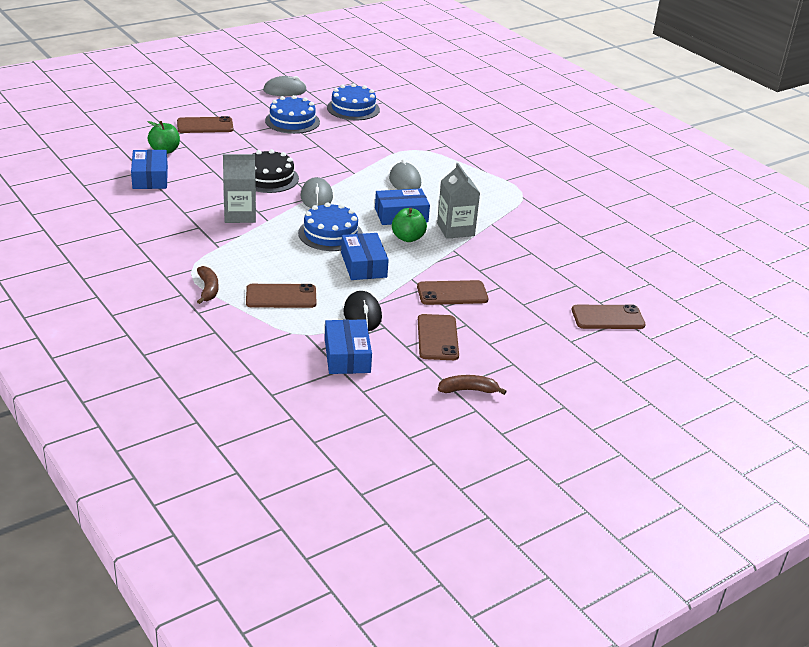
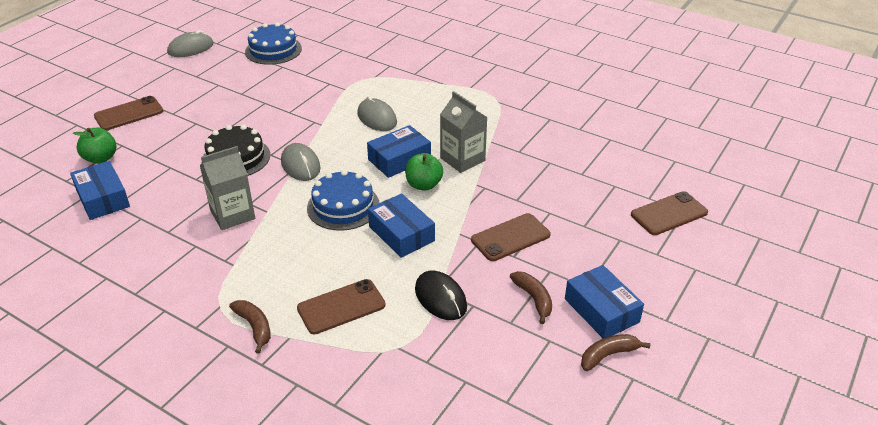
camera: 20 degrees left, 5 degrees up
blue cake [265,95,320,134] -> none
blue box [325,319,372,374] -> blue box moved to [565,265,644,338]
brown phone [418,314,459,360] -> brown banana [510,271,552,324]

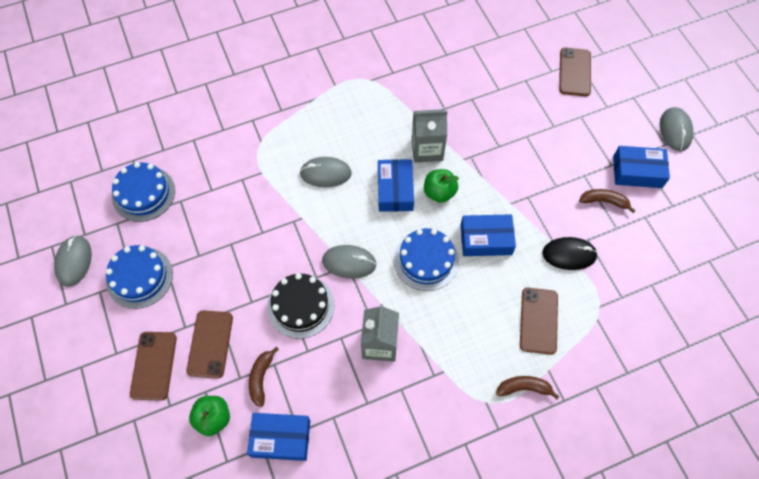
camera: 55 degrees left, 25 degrees up
brown phone [471,213,551,261] -> brown phone moved to [187,310,233,379]
brown banana [581,334,650,371] -> brown banana moved to [249,347,279,407]
none -> blue cake [106,245,173,309]
none -> grey mouse [660,107,693,151]

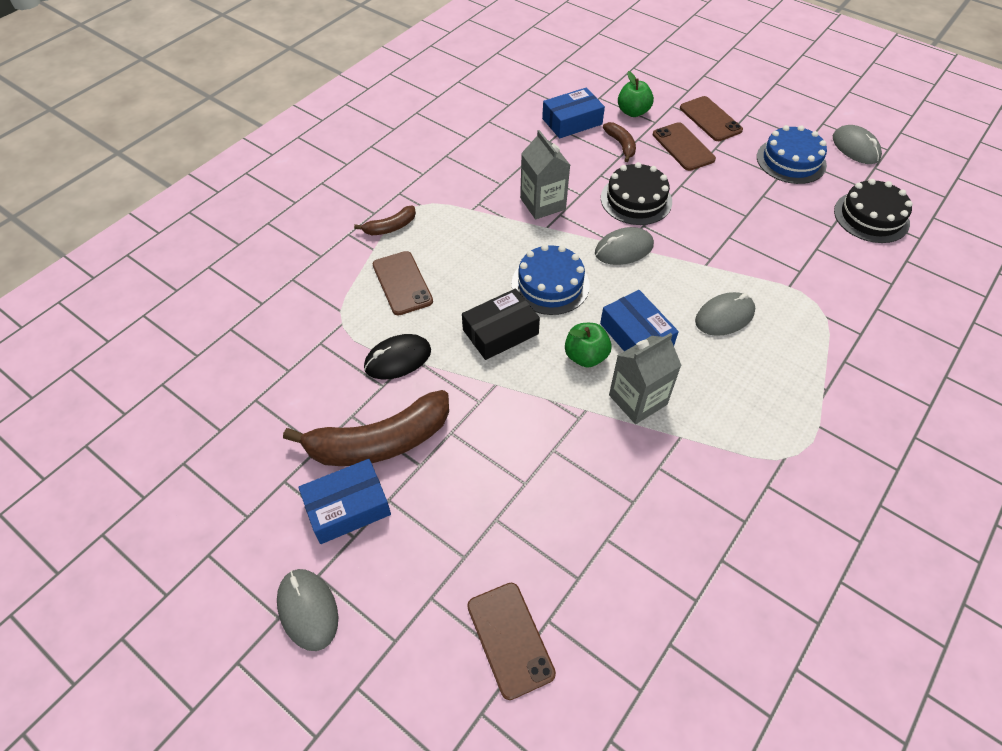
camera: 150 degrees right, 10 degrees down
blue cake [112,162,175,222] -> black cake [834,179,913,243]
blue box [460,214,516,256] -> black box [462,288,540,360]
brown banana [579,189,635,213] -> brown banana [283,390,449,466], size x2.09

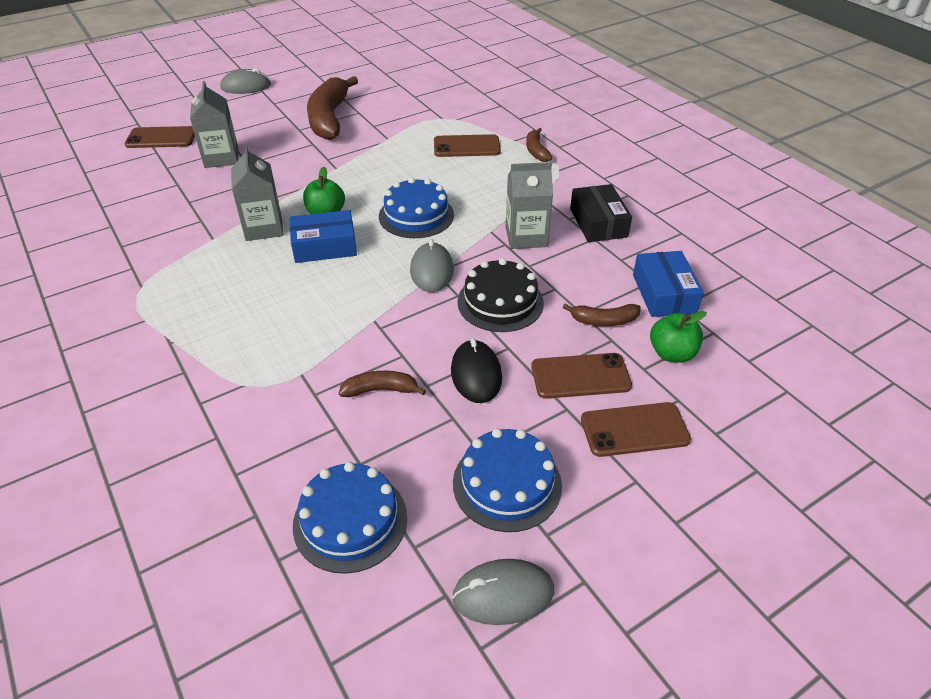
camera: 110 degrees right, 10 degrees down
blue box [299,459,391,544] -> none
black mouse [364,334,431,379] -> black mouse moved to [451,338,502,403]
black box [462,288,540,360] -> black box moved to [570,184,632,242]
grey mouse [695,292,755,336] -> none
black cake [834,179,913,243] -> blue cake [293,462,407,574]
none -> grey carton [190,81,238,168]
none -> brown banana [339,371,426,397]

